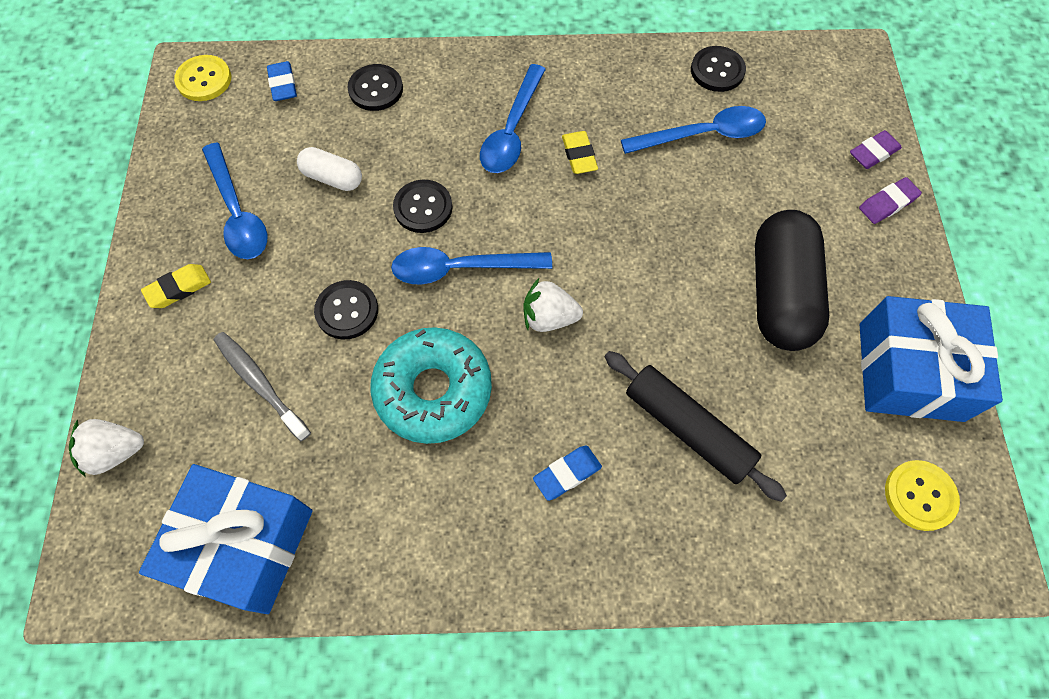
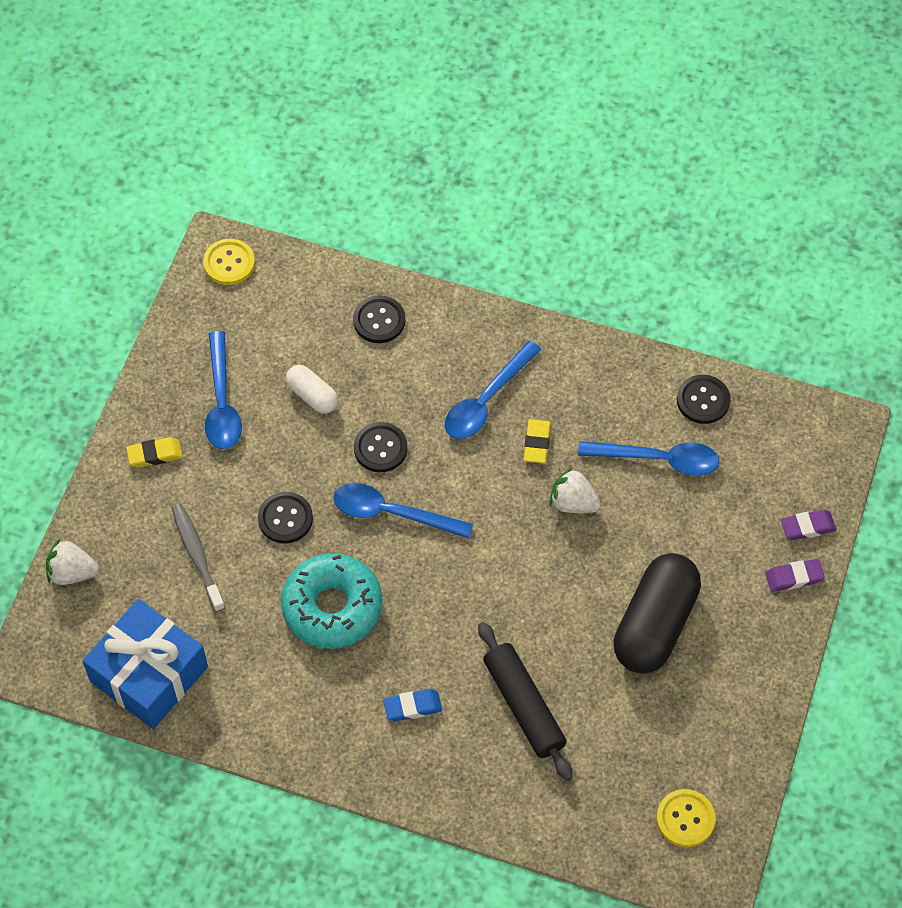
camera: 20 degrees right, 5 degrees down
blue eraser [267,61,297,101] -> none
white strawberry [524,278,583,332] -> white strawberry moved to [550,467,601,513]
blue gift [860,296,1003,422] -> none

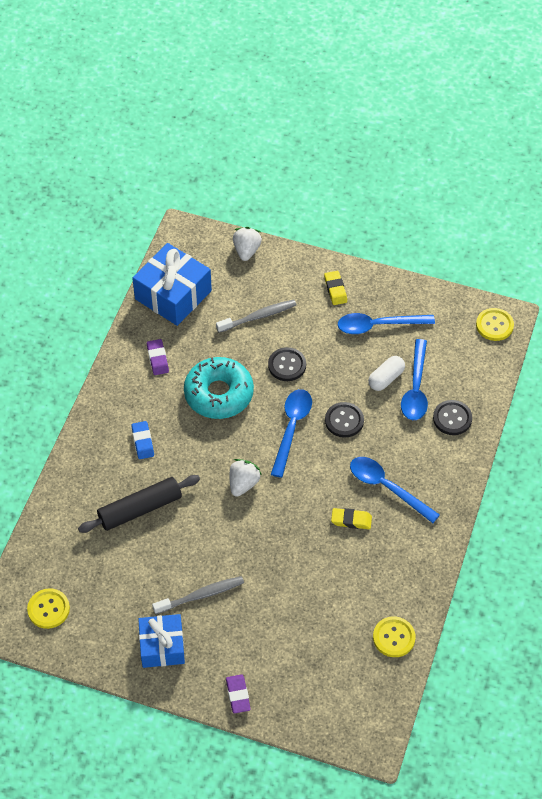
camera: 90 degrees right, 5 degrees down
white strawberry [550,467,601,513] -> white strawberry moved to [230,459,262,497]
blue spoon [578,441,719,476] -> blue spoon moved to [401,339,428,420]
black capsule [614,553,701,674] -> grey toothbrush [152,576,244,614]
black button [677,375,730,424] -> yellow button [373,617,416,657]
purple eraser [781,509,836,540] -> purple eraser moved to [147,339,169,375]
none -> blue gift [138,614,185,668]

